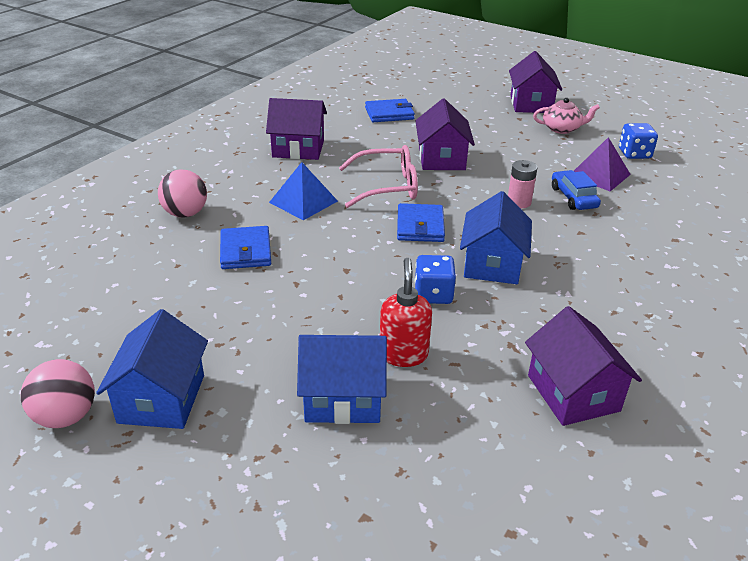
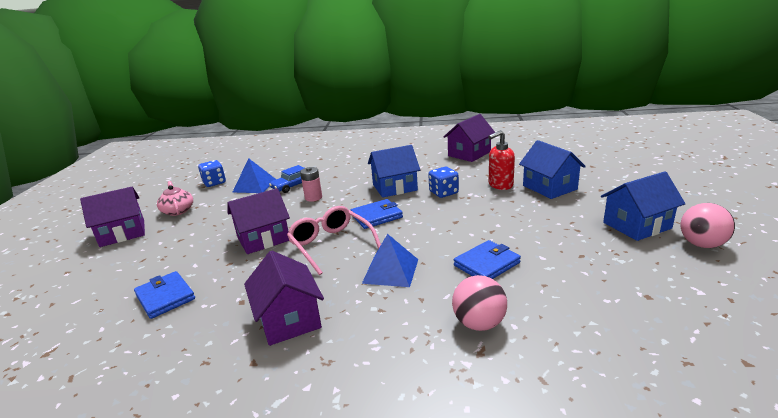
camera: 115 degrees left, 10 degrees down
purple pyramid [574,137,631,191] -> blue pyramid [232,158,276,193]

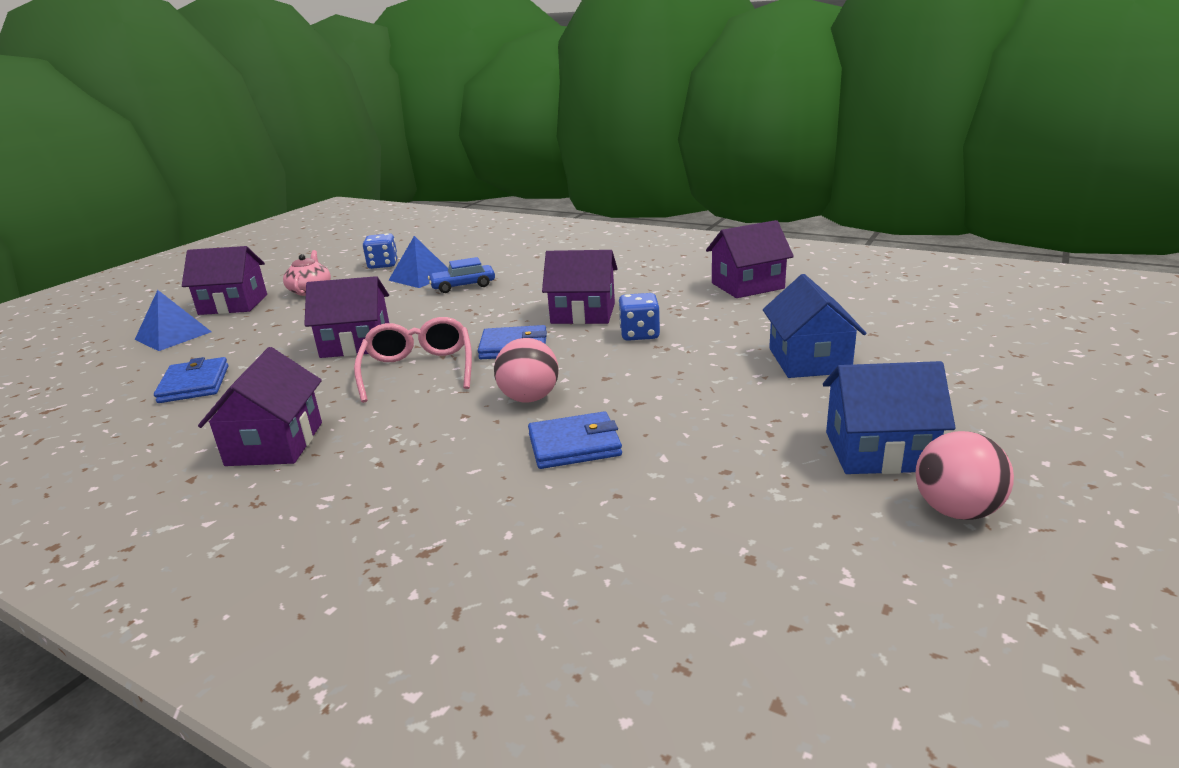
camera: 25 degrees right, 0 degrees up
pink battery [300,167,322,202] -> none
blue pyramid [362,234,418,287] -> blue pyramid moved to [135,290,211,351]
blue house [368,145,420,198] -> purple house [542,250,617,324]
pink ball [452,275,507,331] -> pink ball moved to [494,338,559,403]
red soap dispenser [488,130,515,190] -> none

